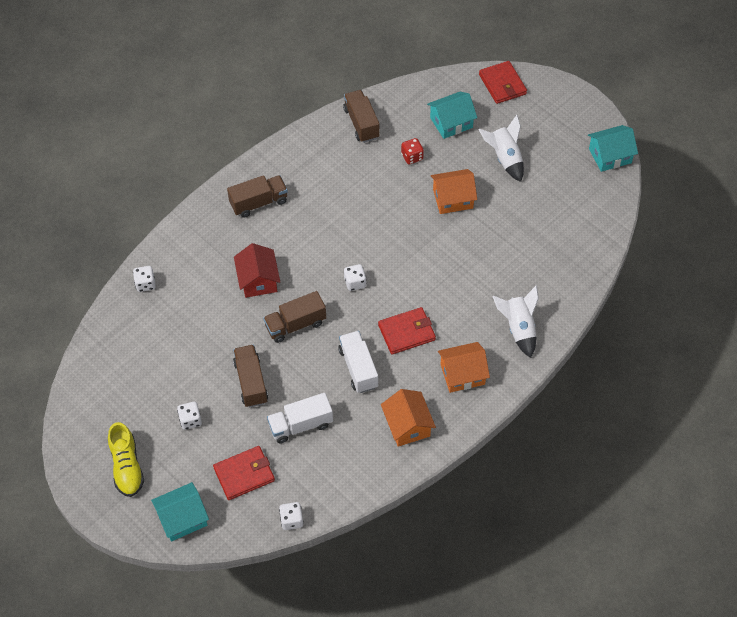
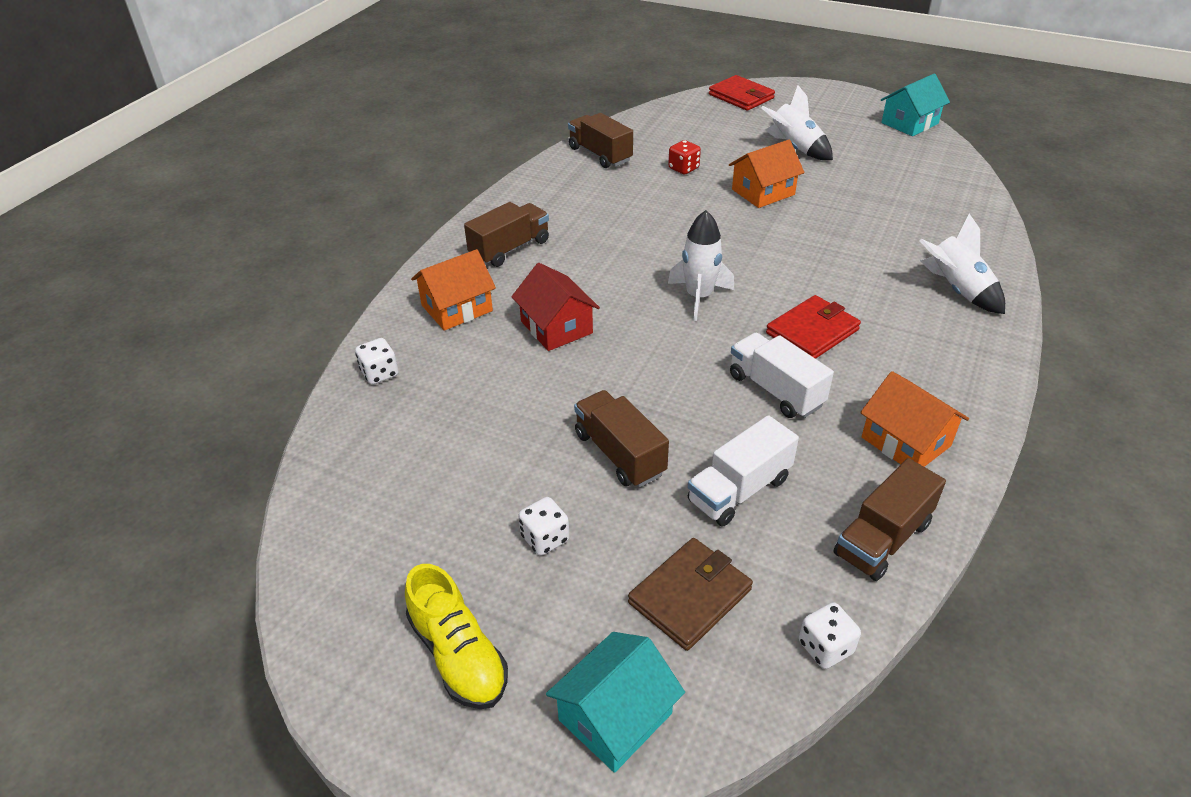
camera: 20 degrees left, 15 degrees down
red wallet [213,446,275,500] -> brown wallet [628,538,753,651]
brown truck [263,291,326,343] -> brown truck moved to [833,458,946,581]
white dice [344,264,366,291] -> white rocket [668,210,734,321]
turquoise house [427,92,477,139] -> none
orange house [438,342,490,393] -> orange house moved to [411,249,496,331]

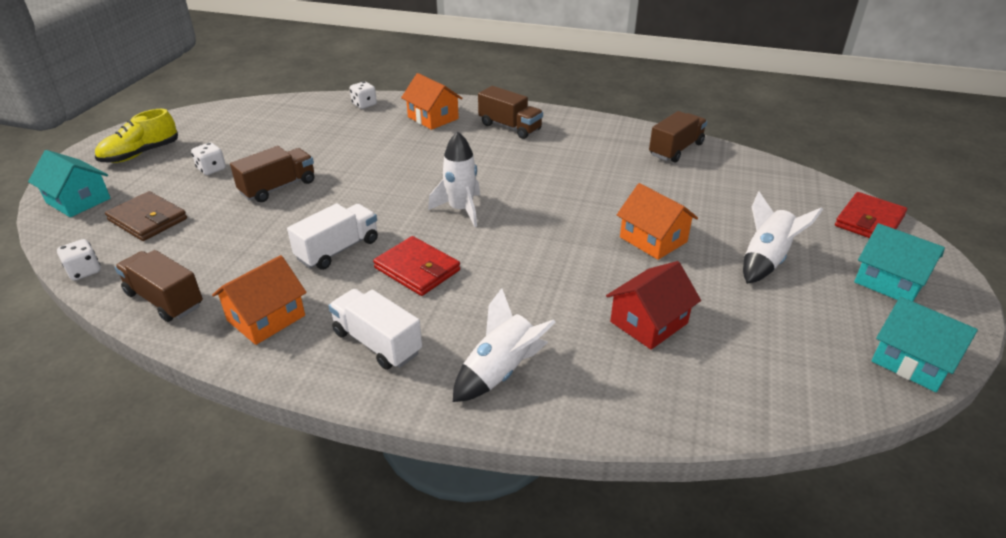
camera: 80 degrees right, 5 degrees down
red house [511,263,600,351] -> red house moved to [606,261,701,350]
red dice [668,140,701,175] -> none
white truck [688,415,799,526] -> white truck moved to [329,289,422,370]
none -> turquoise house [854,223,945,301]

